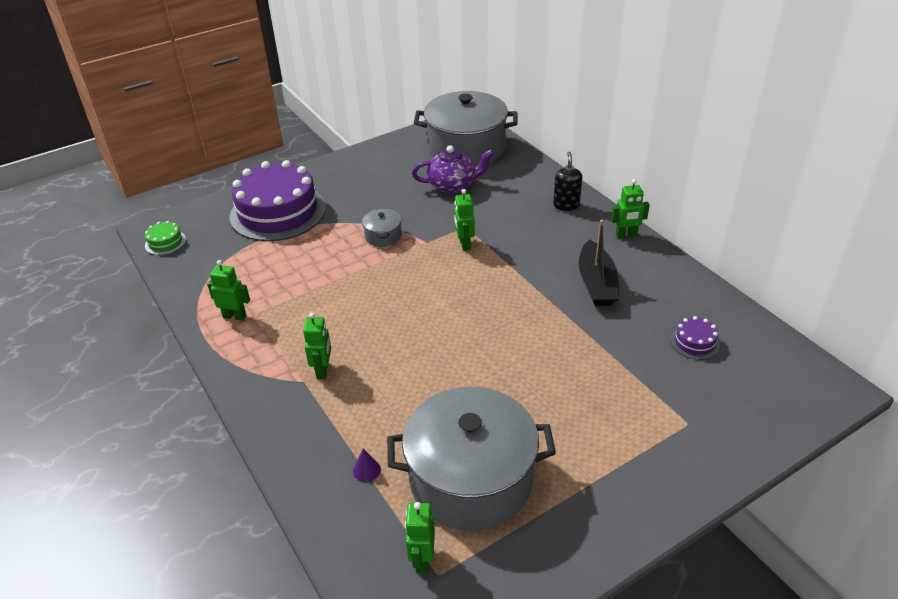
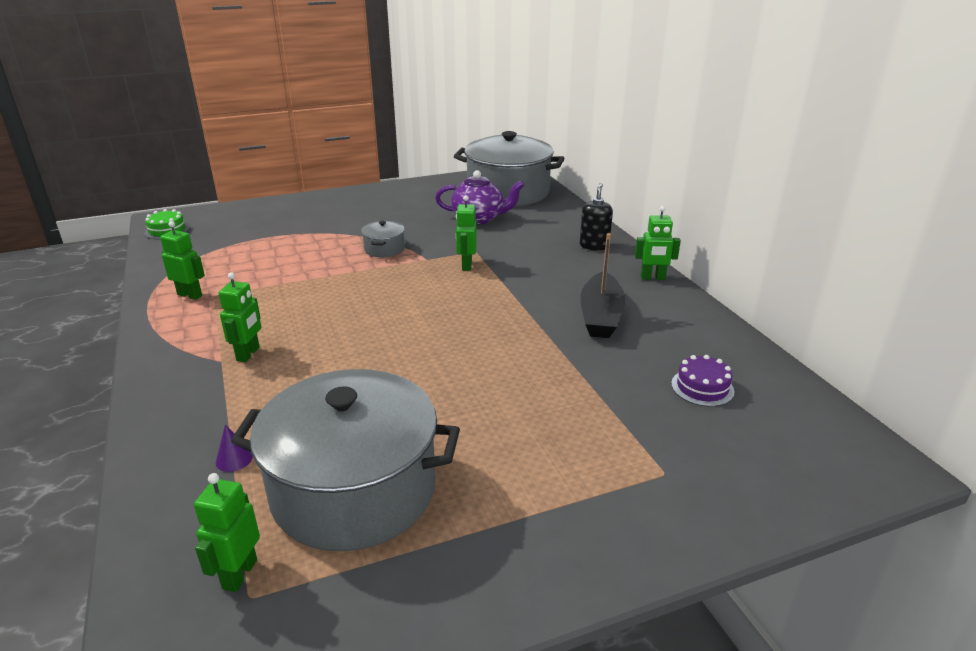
camera: 10 degrees right, 10 degrees down
purple cake [230,160,326,241] -> none

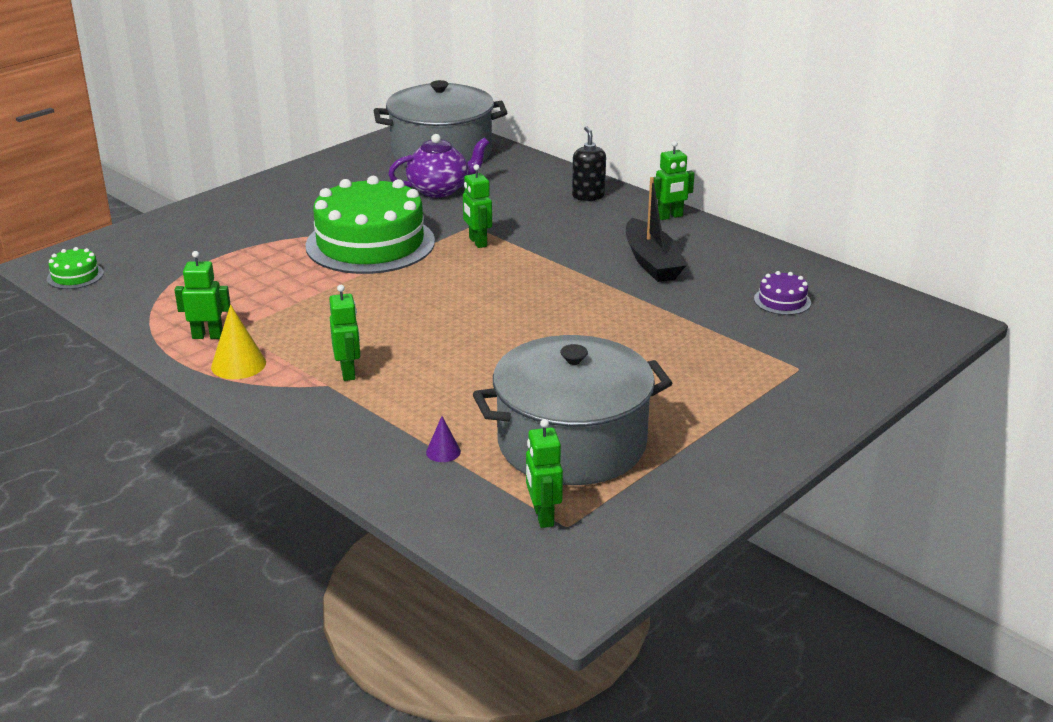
camera: 25 degrees left, 0 degrees up
grey pot [361,221,405,257] -> green cake [305,176,435,274]
none -> yellow cone [211,305,266,379]

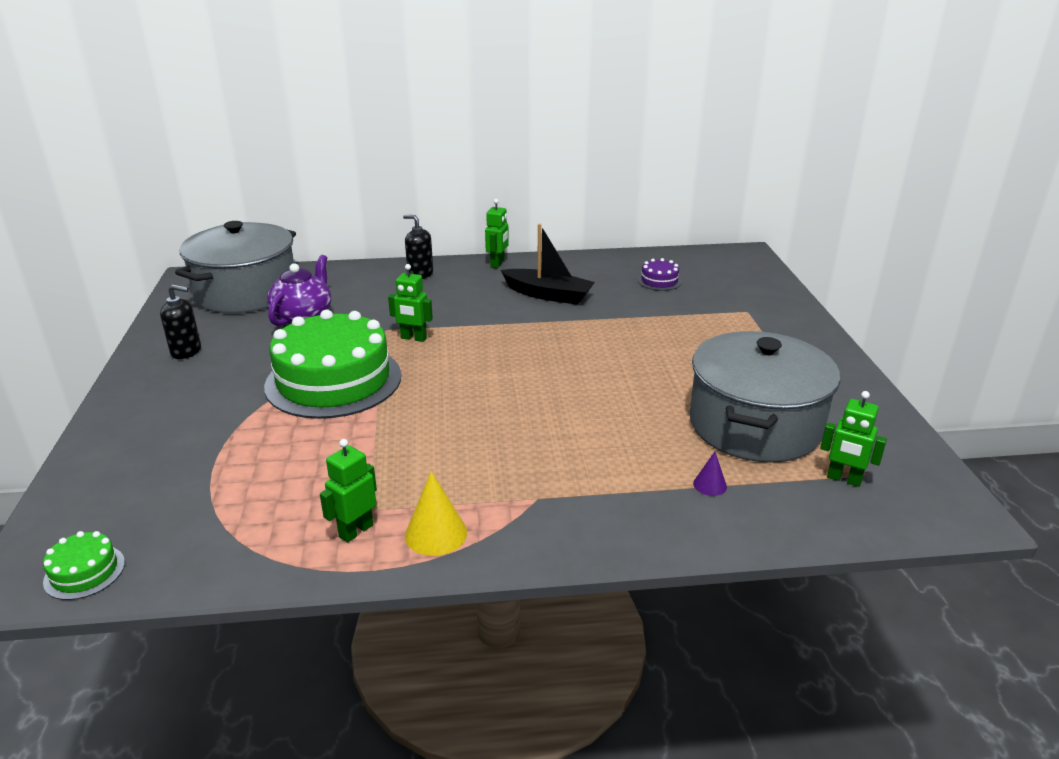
camera: 50 degrees left, 0 degrees up
green robot [329,285,360,381] -> none
none -> black soap dispenser [160,284,201,359]

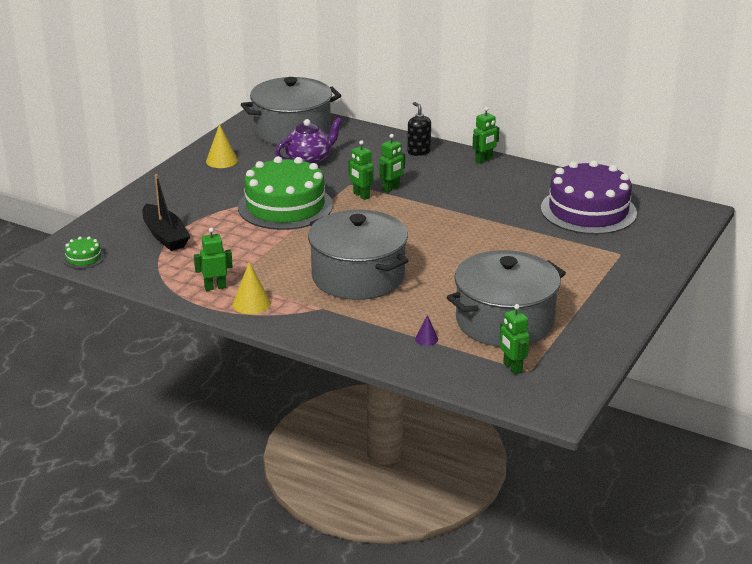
camera: 35 degrees right, 0 degrees up
black soap dispenser [160,284,201,359] -> yellow cone [206,124,238,168]
black boat [501,224,595,305] -> black boat moved to [142,174,190,251]
purple cake [638,258,682,291] -> purple cake [541,160,637,235], size x2.47
none -> grey pot [308,210,409,300]
none -> green robot [379,134,405,193]

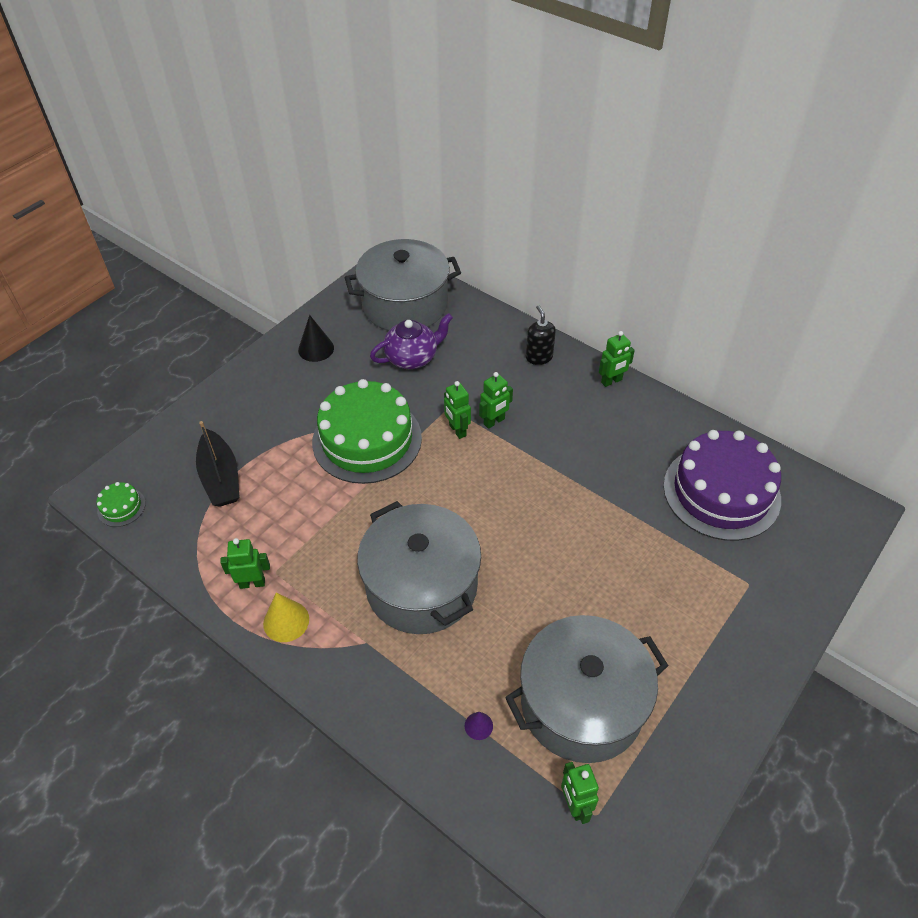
camera: 10 degrees right, 20 degrees up
yellow cone [206,124,238,168] -> black cone [298,315,334,362]

